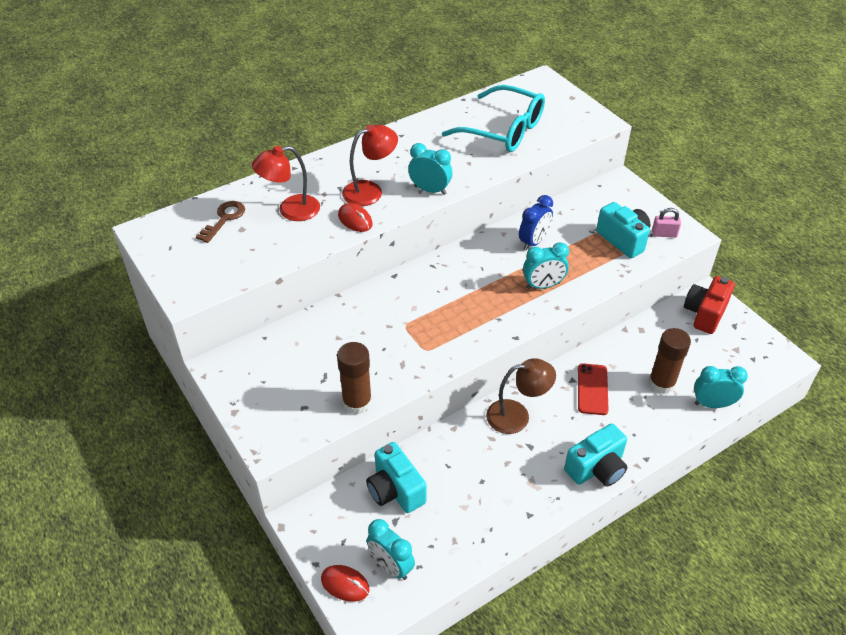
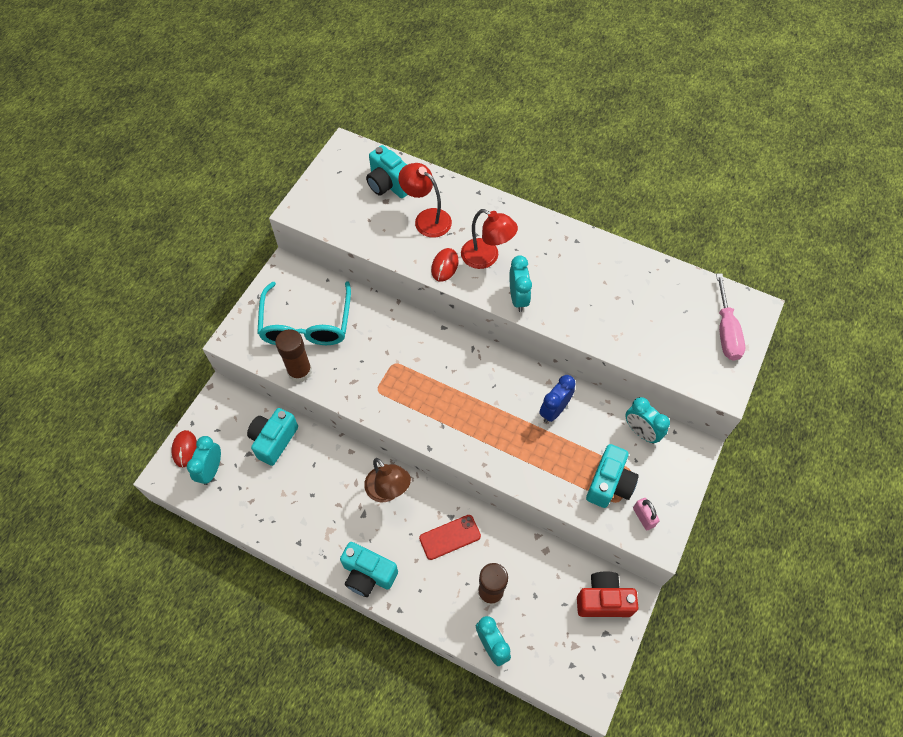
camera: 60 degrees right, 15 degrees up
brown key [196,201,245,243] -> turquoise camera [366,145,408,198]
turquoise glasses [442,85,545,152] -> turquoise glasses moved to [257,282,351,345]
blue clock [519,195,553,251] -> blue clock turned 120 degrees clockwise [539,375,575,423]
turquoise clock [523,242,569,289] -> turquoise clock moved to [625,397,670,444]
none -> pink screwdriver [716,274,745,361]

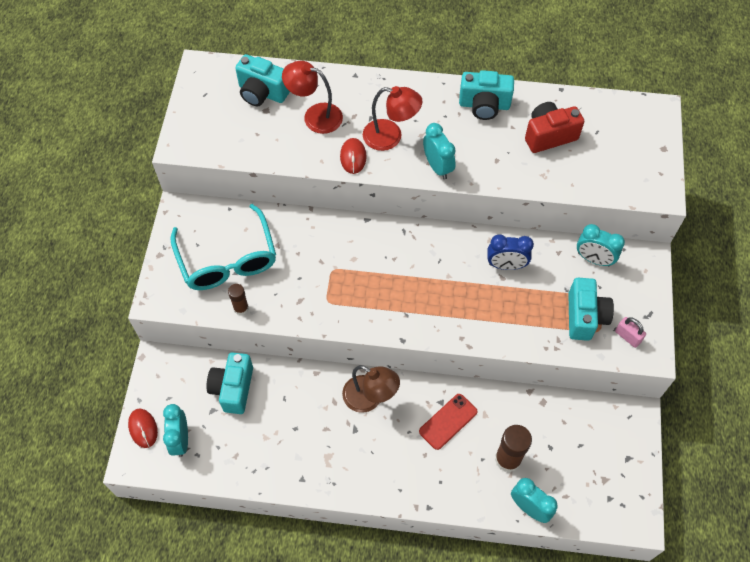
camera: 20 degrees left, 0 degrees up
brown glue stick [275,329,312,382] -> brown glue stick [228,284,249,315], size x0.59
turquoise camera [340,542,398,597] -> turquoise camera moved to [459,70,514,120]
blue clock [539,375,575,423] -> blue clock turned 105 degrees counterclockwise [487,234,534,270]
red camera [577,572,638,617] -> red camera moved to [525,102,584,153]
pink screwdriver [716,274,745,361] -> none

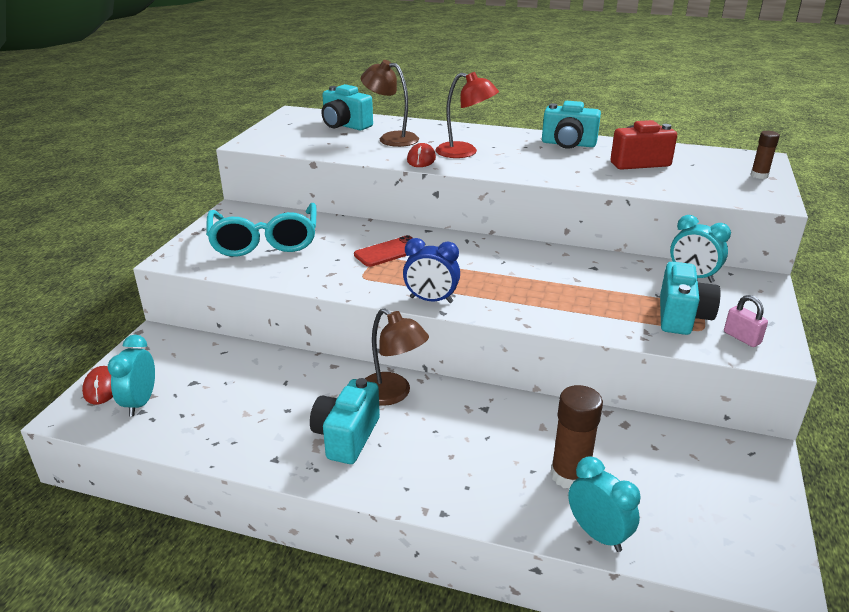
camera: 10 degrees right, 30 degrees down
turquoise camera [207,352,253,414] -> turquoise camera moved to [310,378,380,464]
brown glue stick [228,284,249,315] -> brown glue stick moved to [750,131,780,179]
red lamp [282,61,343,134] -> brown lamp [361,60,419,147]
red phone [419,394,478,450] -> red phone moved to [354,235,412,267]
turquoise clock [423,123,456,180] -> none
blue clock [487,234,534,270] -> blue clock moved to [403,238,460,303]

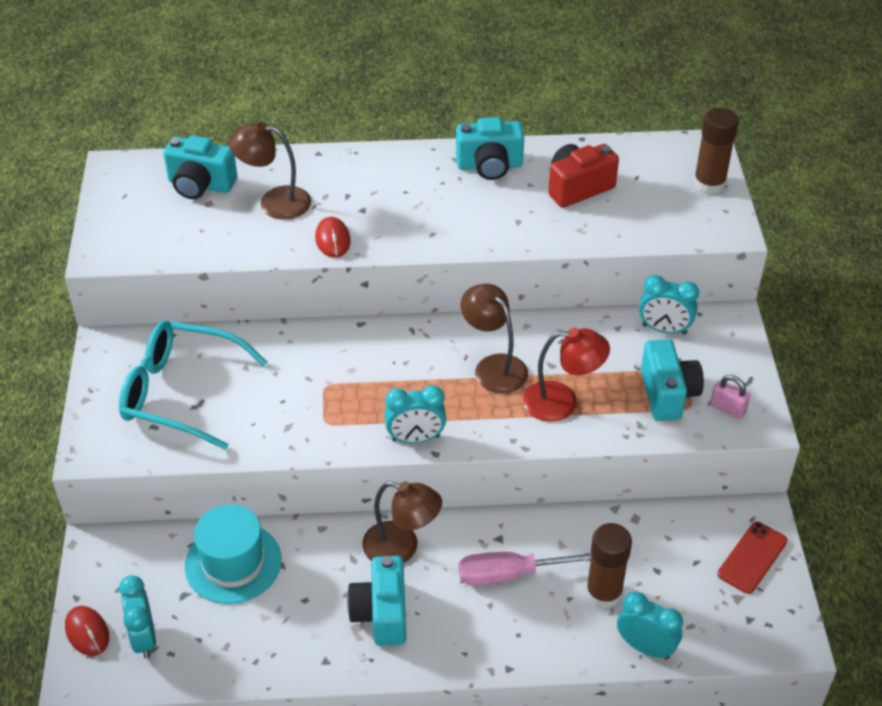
camera: 20 degrees left, 15 degrees up
turquoise glasses [206,203,317,257] -> turquoise glasses turned 135 degrees clockwise [119,321,267,450]
red phone [354,235,412,267] -> red phone moved to [717,521,788,594]
blue clock [403,238,460,303] -> turquoise clock [384,385,446,443]
red lamp [436,72,499,158] -> red lamp moved to [523,328,610,422]
brown glue stick [750,131,780,179] -> brown glue stick [693,108,739,195], size x1.71
none -> turquoise hat [185,504,282,604]
none -> pink screwdriver [458,552,592,586]
none -> brown lamp [461,284,528,393]

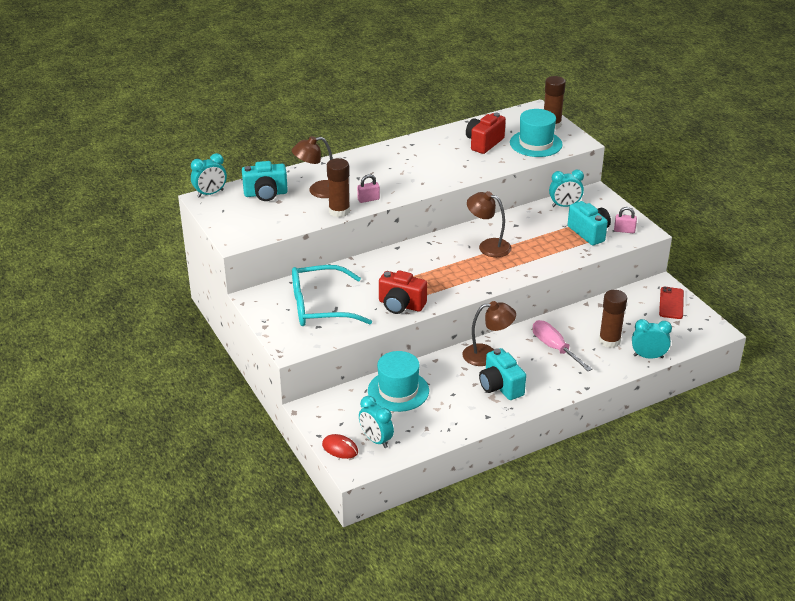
camera: 25 degrees left, 10 degrees down
red mouse [315,217,351,258] -> pink padlock [357,174,380,203]
turquoise clock [384,385,446,443] -> turquoise clock moved to [191,153,227,198]
turquoise camera [456,117,524,180] -> none
pink screwdriver [458,552,592,586] -> pink screwdriver turned 90 degrees clockwise [533,320,592,371]
red lamp [523,328,610,422] -> none
none -> brown glue stick [327,158,350,217]
none -> red camera [379,270,427,314]
none -> turquoise hat [510,109,563,157]

